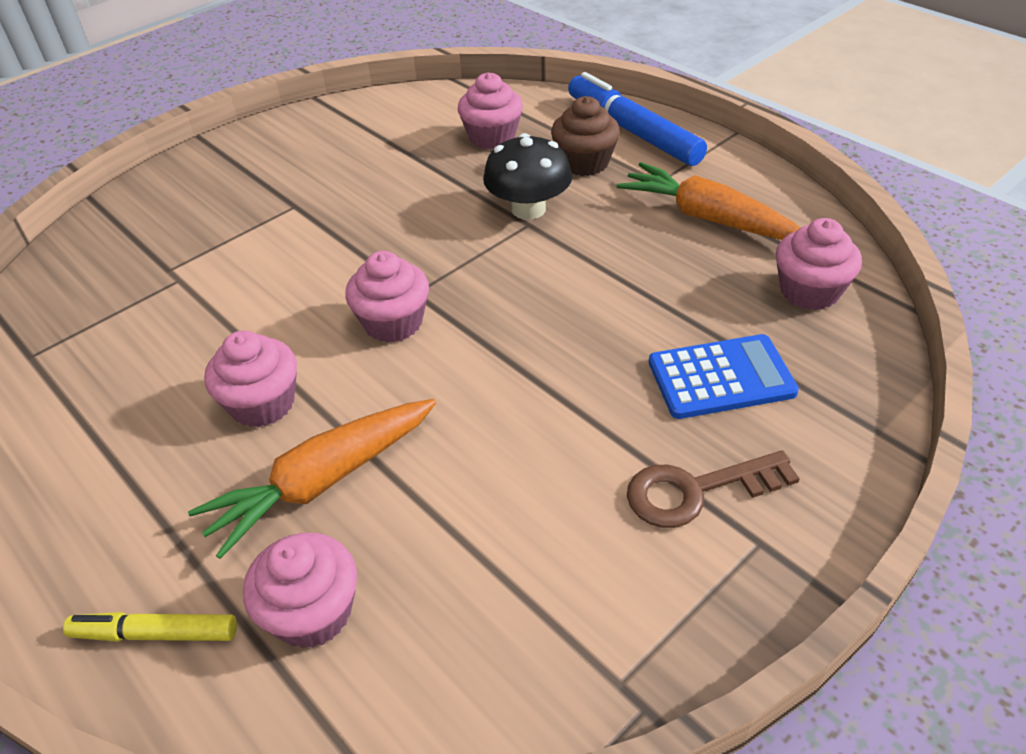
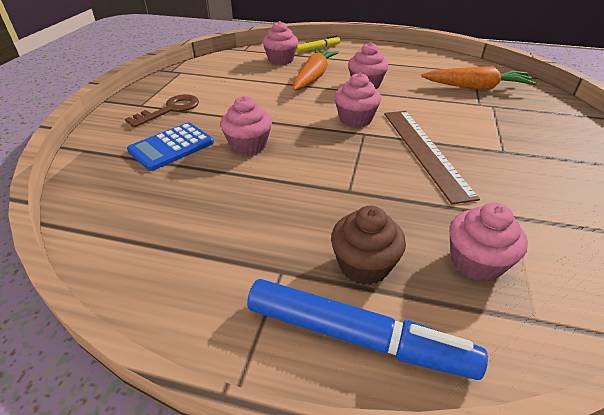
camera: 145 degrees right, 5 degrees down
black mushroom [483,133,572,220] -> none
orange carrot [616,162,800,240] -> orange carrot moved to [421,66,537,90]
pink cupcake [776,218,862,310] -> pink cupcake moved to [220,96,272,155]
none -> brown ruler [384,111,480,204]

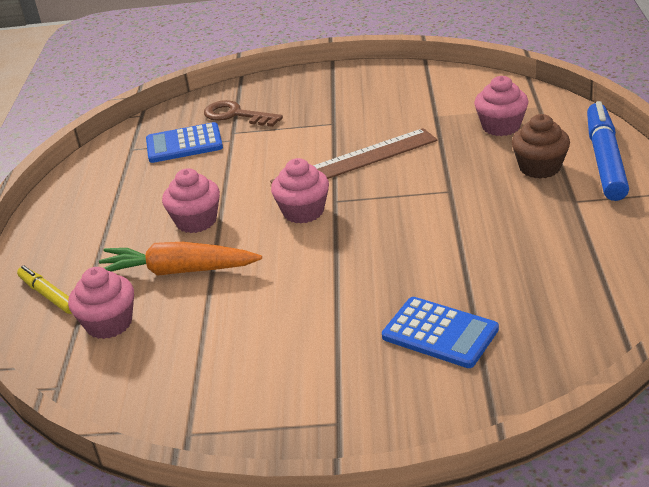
camera: 100 degrees left, 5 degrees down
brown key [125,94,199,128] -> brown key moved to [204,100,283,127]
pink cupcake [220,96,272,155] -> none
orange carrot [421,66,537,90] -> blue calculator [146,122,223,163]

